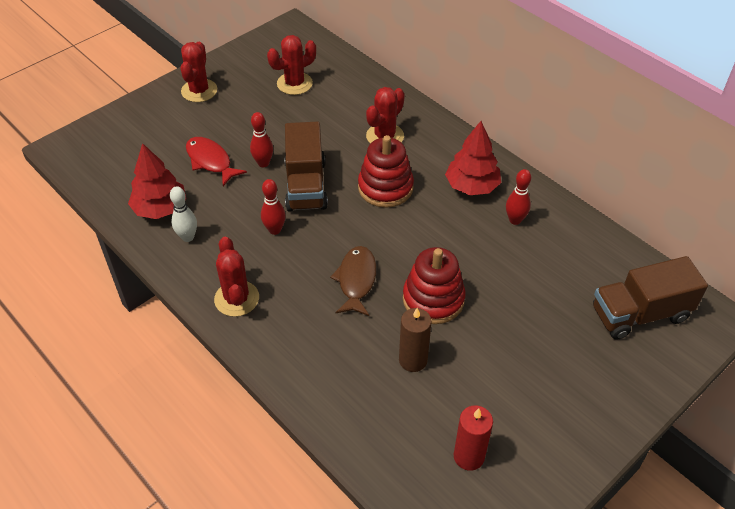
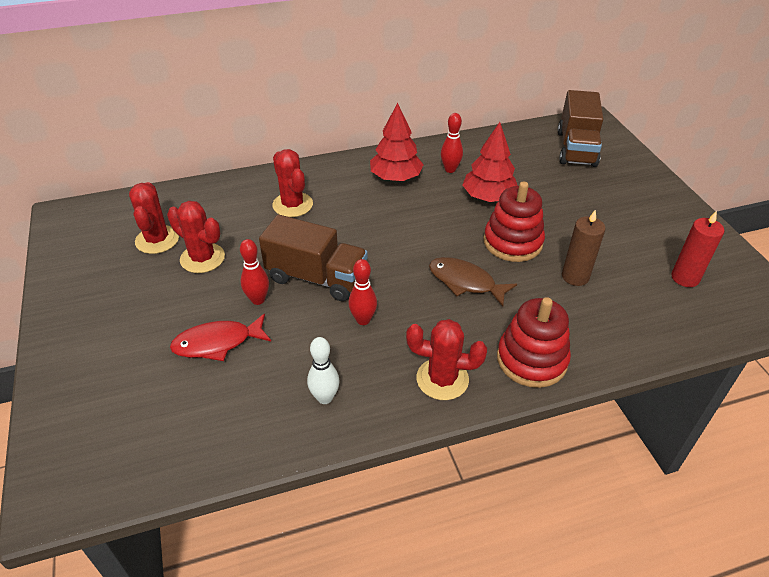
camera: 65 degrees left, 5 degrees down
red tree [128,143,187,219] -> red tree moved to [462,122,518,202]
red cactus [180,42,217,102] -> red cactus moved to [167,201,225,273]
red stacking toy [358,135,414,208] -> red stacking toy moved to [497,297,571,388]

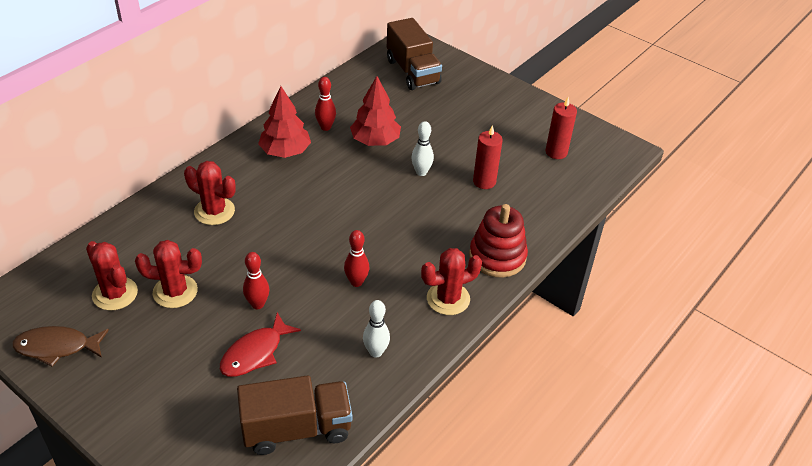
camera: 35 degrees left, 0 degrees up
brown truck [259,215,368,301] -> brown truck moved to [237,375,352,455]
brown fish [429,257,517,306] -> brown fish moved to [12,326,109,367]
red stacking toy [484,181,545,262] -> white bowling pin [411,121,434,176]
brown candle [562,210,606,286] -> red candle [473,125,503,189]

